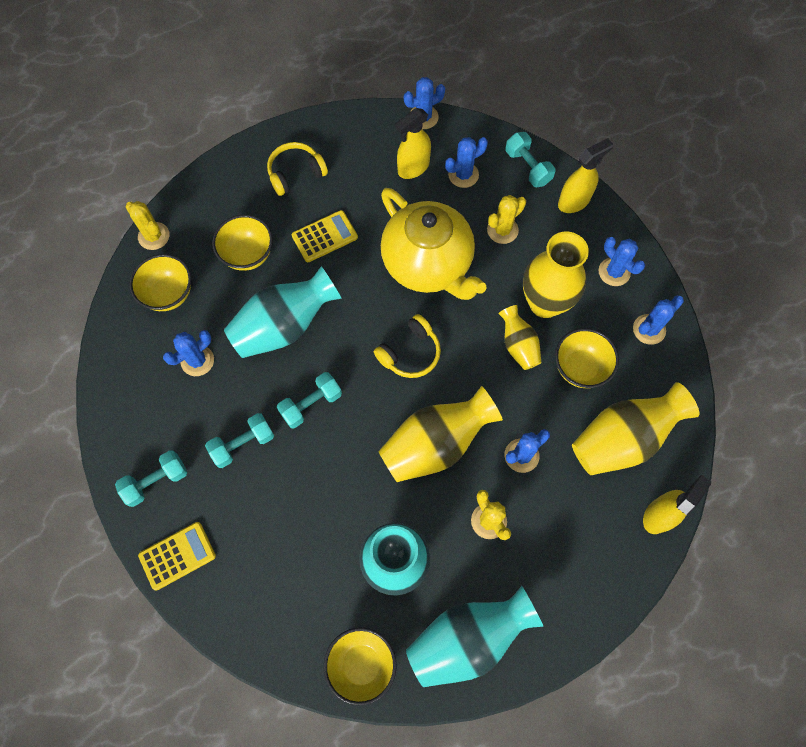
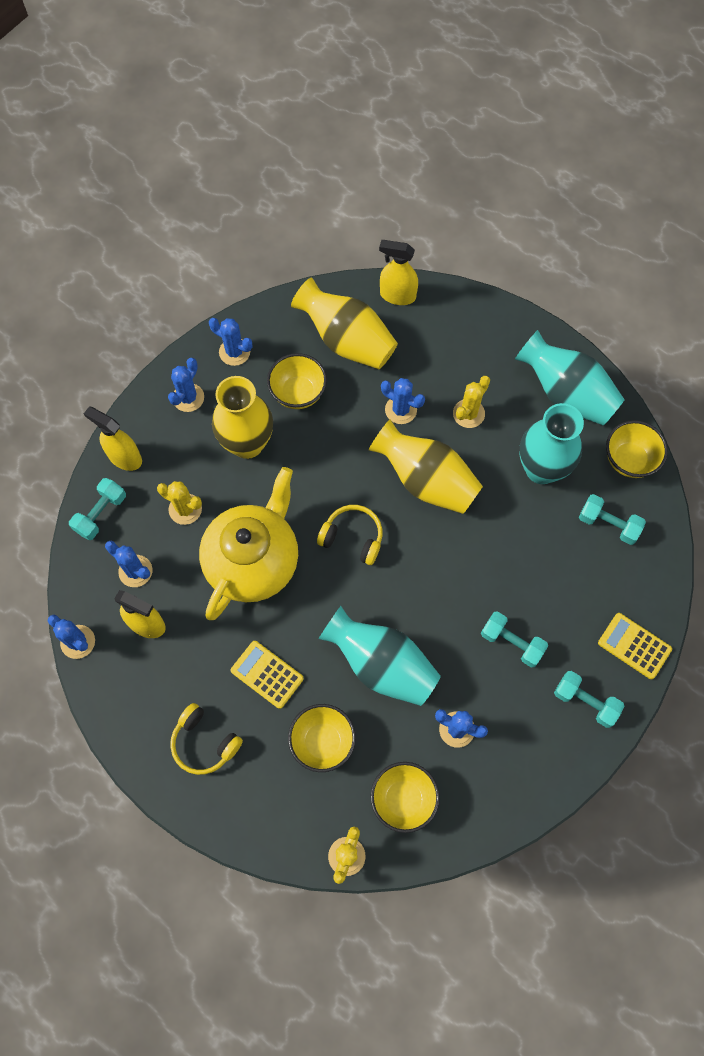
camera: 115 degrees left, 0 degrees up
turquoise dumbbell [277,372,342,428] -> turquoise dumbbell moved to [579,494,646,545]
yellow vase [498,305,542,370] -> none

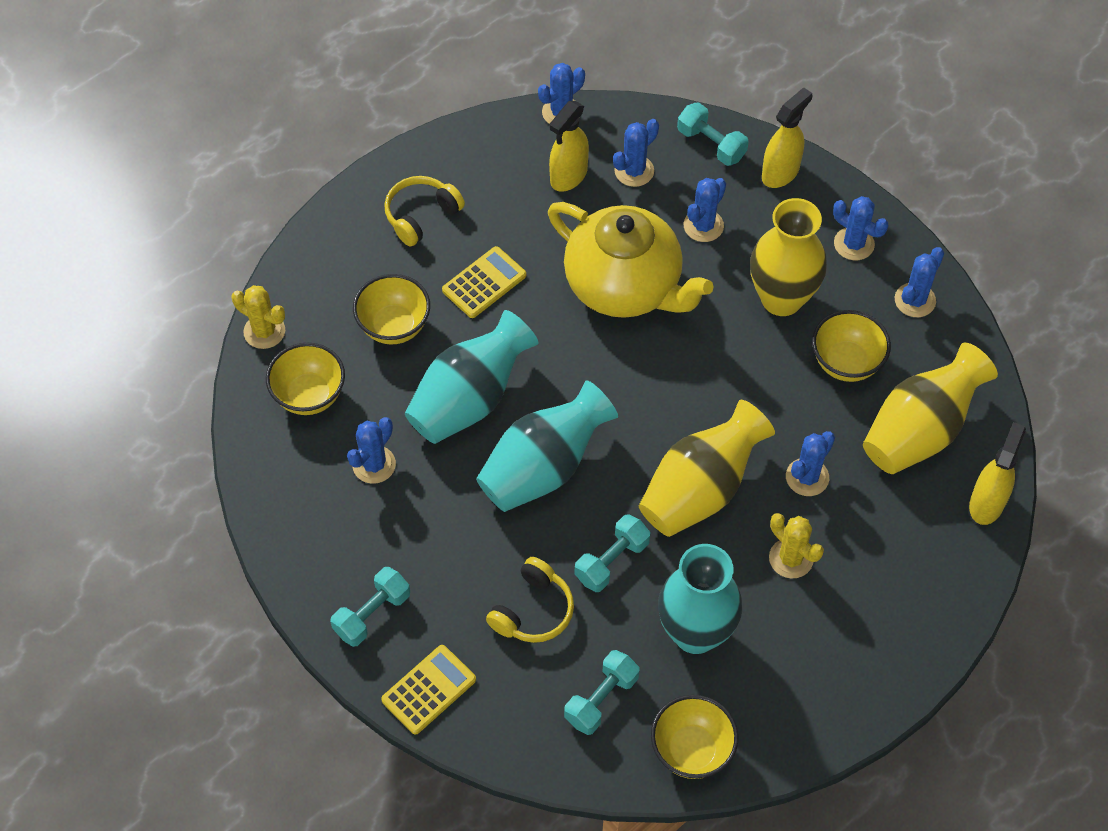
camera: 100 degrees right, 10 degrees down
yellow cactus [157,481,202,525] -> blue cactus [683,178,726,242]
yellow headphones [317,505,383,565] -> yellow headphones moved to [486,557,574,643]
turquoise dumbbell [481,611,548,667] -> turquoise dumbbell moved to [575,514,651,592]
turquoise vase [515,330,625,425] -> turquoise vase moved to [476,380,618,512]

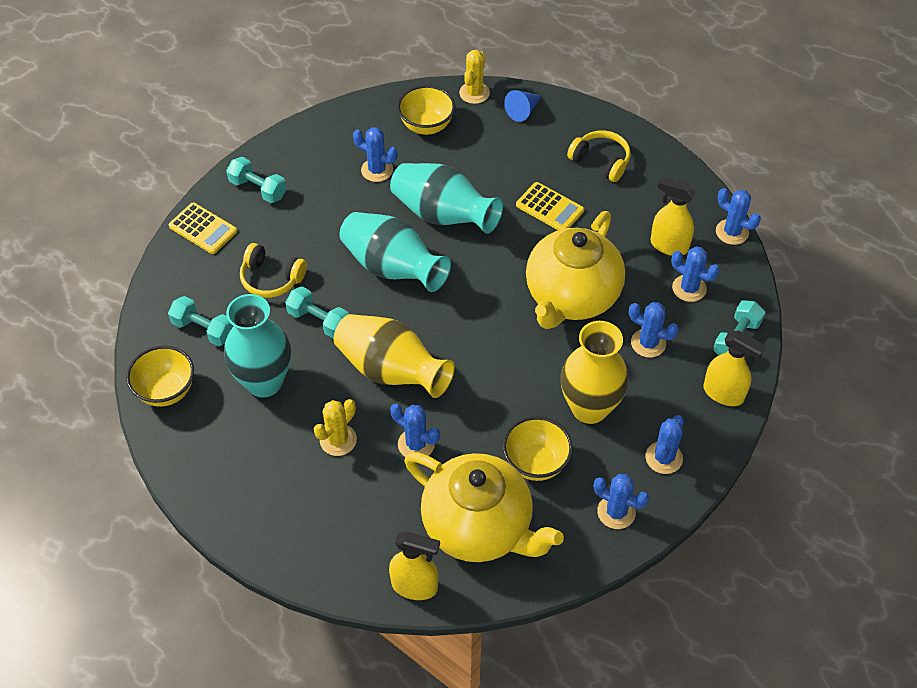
camera: 80 degrees right, 5 degrees down
yellow bowl [353,274,430,344] -> none
yellow vase [863,342,998,474] -> yellow teapot [405,452,564,562]
none -> blue cone [504,90,542,122]

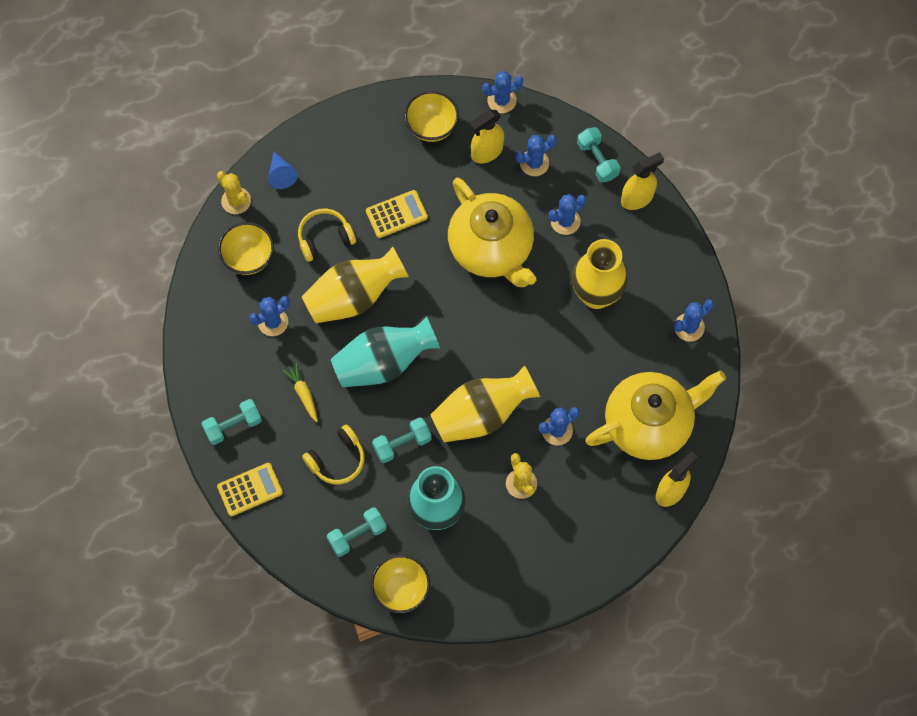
camera: 60 degrees left, 15 degrees up
turquoise vase [390,163,503,234] -> yellow vase [302,247,409,323]
yellow bowl [503,416,573,481] -> yellow bowl moved to [404,91,459,142]
yellow headphones [567,130,631,182] -> yellow headphones moved to [298,209,356,262]
blue cactus [646,415,684,474] -> none
none -> yellow carrot [282,363,318,422]

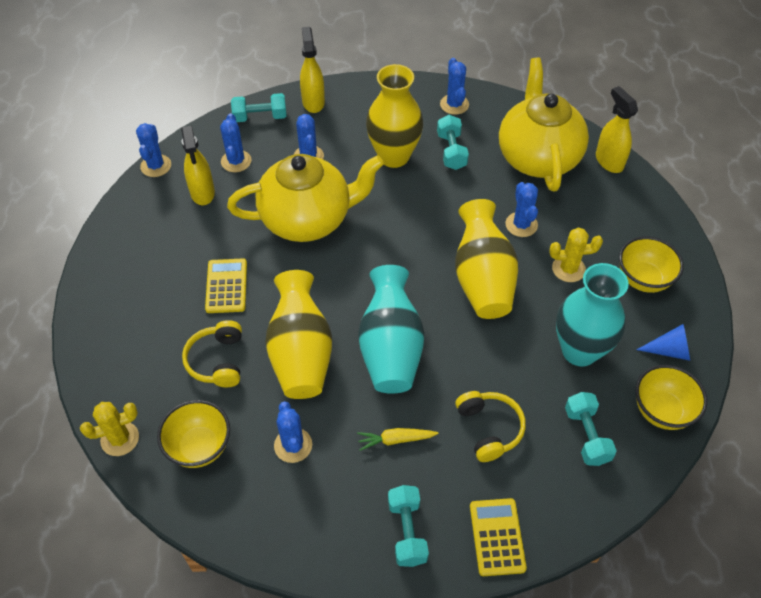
camera: 70 degrees left, 15 degrees down
blue cone [268,152,298,189] -> blue cone moved to [636,324,690,361]
turquoise dumbbell [372,417,432,463] -> turquoise dumbbell moved to [437,115,469,170]
yellow bowl [404,91,459,142] -> yellow bowl moved to [619,236,684,293]

